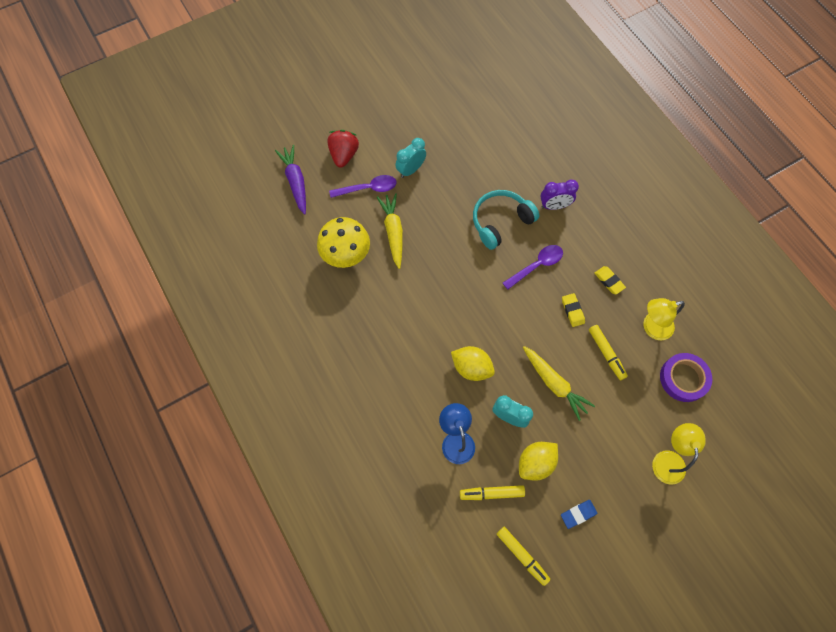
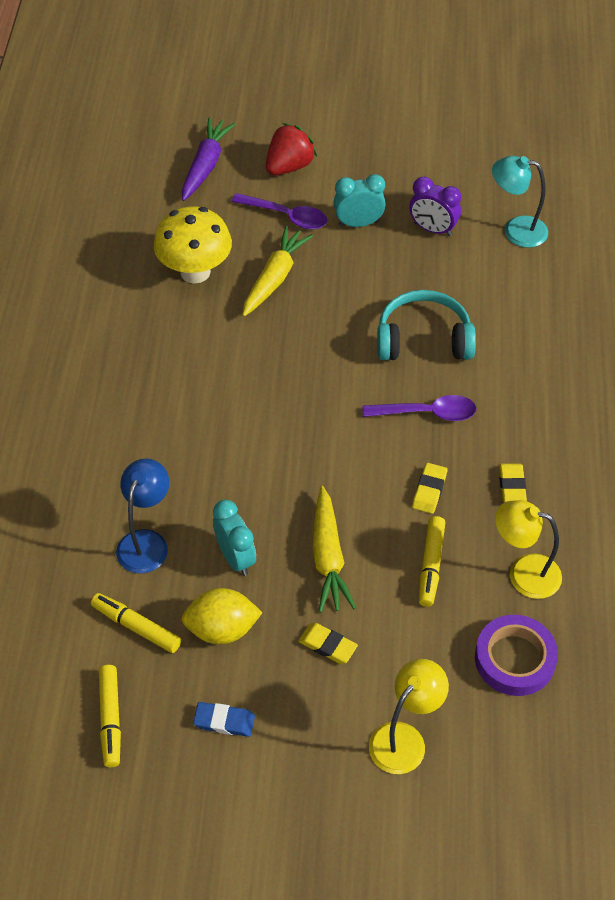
camera: 35 degrees right, 15 degrees down
yellow lemon [451,346,495,381] -> none
purple clock [540,180,579,210] -> purple clock moved to [409,177,461,236]
none -> yellow eraser [298,623,358,664]
none -> turquoise lamp [492,156,548,248]

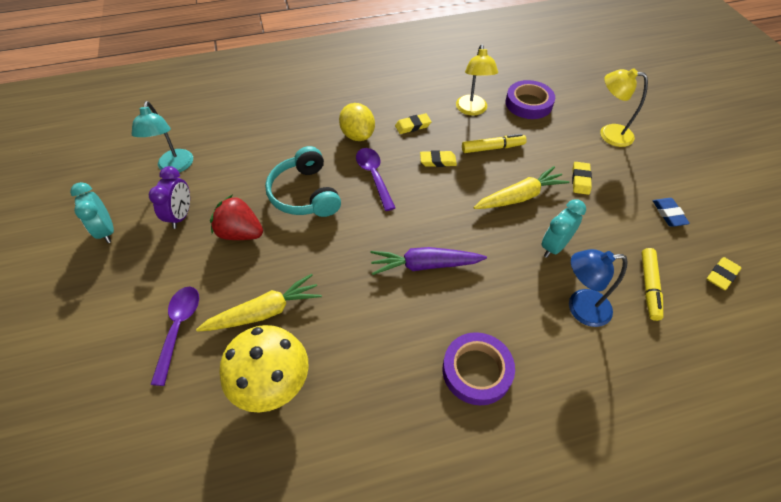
camera: 110 degrees left, 0 degrees up
yellow marker [99,665,121,767] -> yellow eraser [707,257,742,290]
yellow lemon [181,588,263,644] -> yellow lemon moved to [339,103,375,141]
purple carrot [182,118,236,201] -> purple carrot moved to [370,247,487,275]
yellow carrot [243,226,313,317] -> yellow carrot turned 150 degrees clockwise [196,274,322,332]
red strawberry [266,123,317,175] -> red strawberry moved to [210,195,263,240]
turquoise clock [334,174,386,227] -> turquoise clock moved to [70,182,114,243]
none -> purple tape [442,332,515,406]

